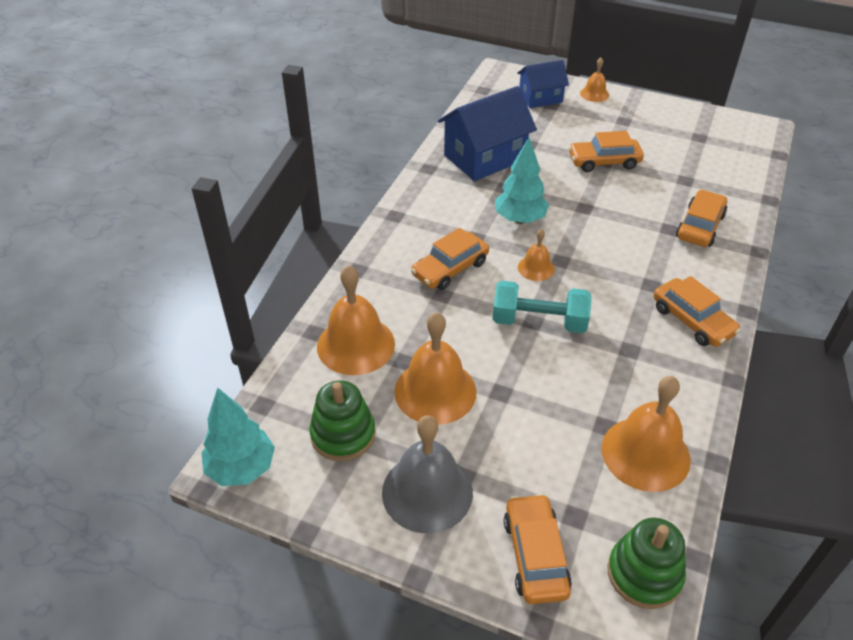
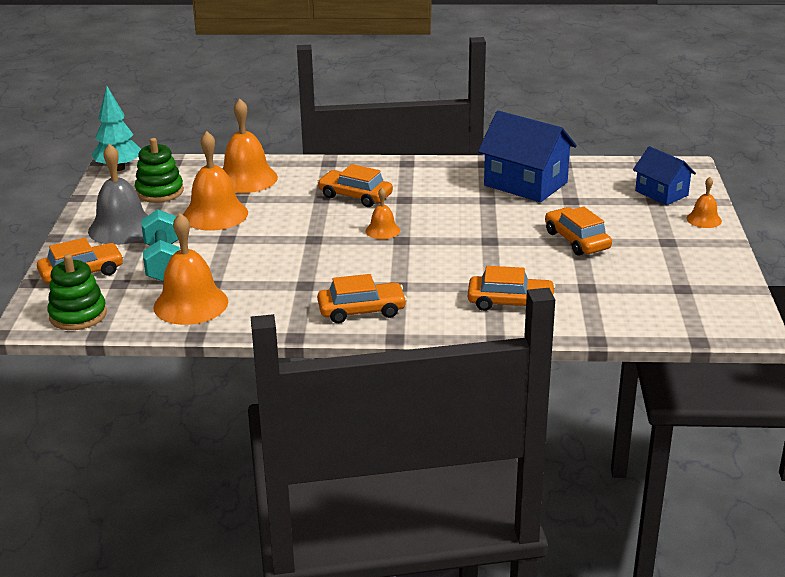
camera: 70 degrees right, 15 degrees down
turquoise dumbbell [492,281,592,333] -> turquoise dumbbell moved to [141,209,180,281]
turquoise tree [495,138,549,224] -> none
orange car [653,276,741,347] -> orange car turned 135 degrees counterclockwise [317,274,407,323]

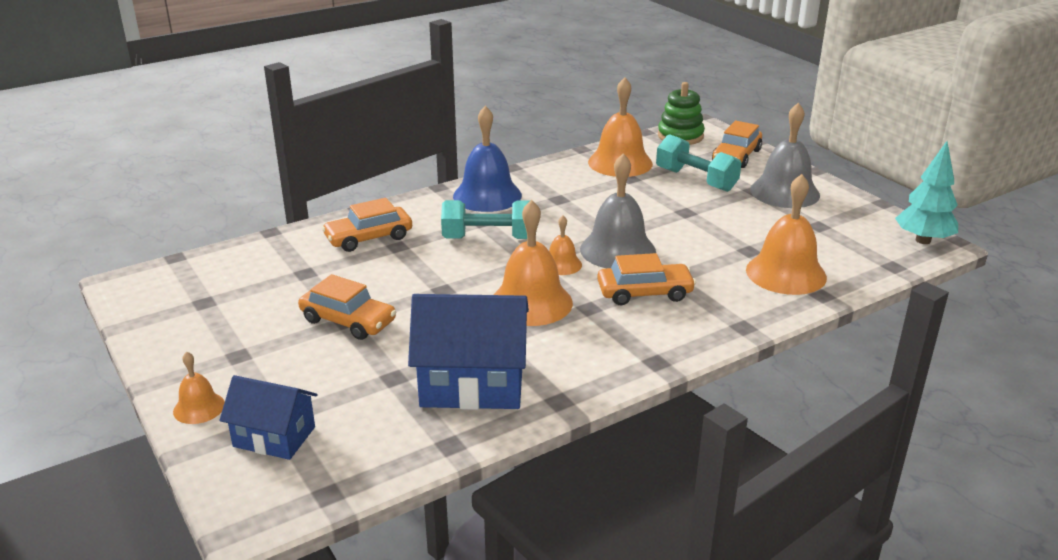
camera: 145 degrees right, 0 degrees up
green stacking toy [135,138,184,203] -> none
orange bell [183,131,248,231] -> orange bell moved to [493,200,573,326]
orange car [317,274,407,323] -> blue bell [453,106,522,212]
none -> turquoise dumbbell [441,200,530,239]
none -> grey bell [580,153,656,268]

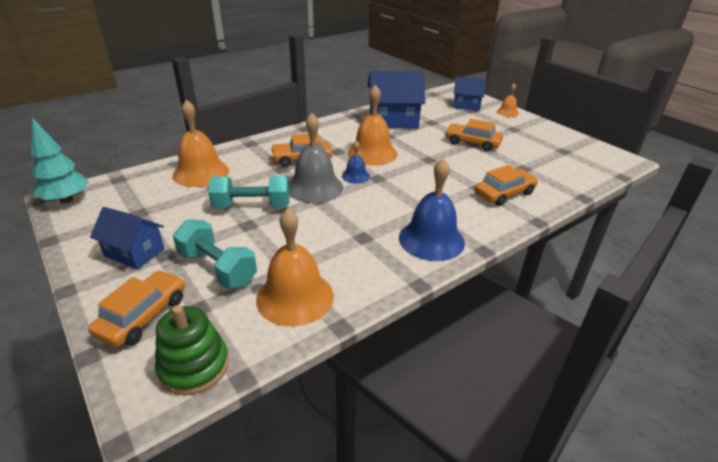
camera: 175 degrees right, 5 degrees up
turquoise dumbbell [441,200,530,239] -> turquoise dumbbell moved to [209,176,289,208]
orange bell [549,216,582,275] -> blue bell [342,141,370,184]
grey bell [750,102,820,208] -> blue house [90,207,165,269]

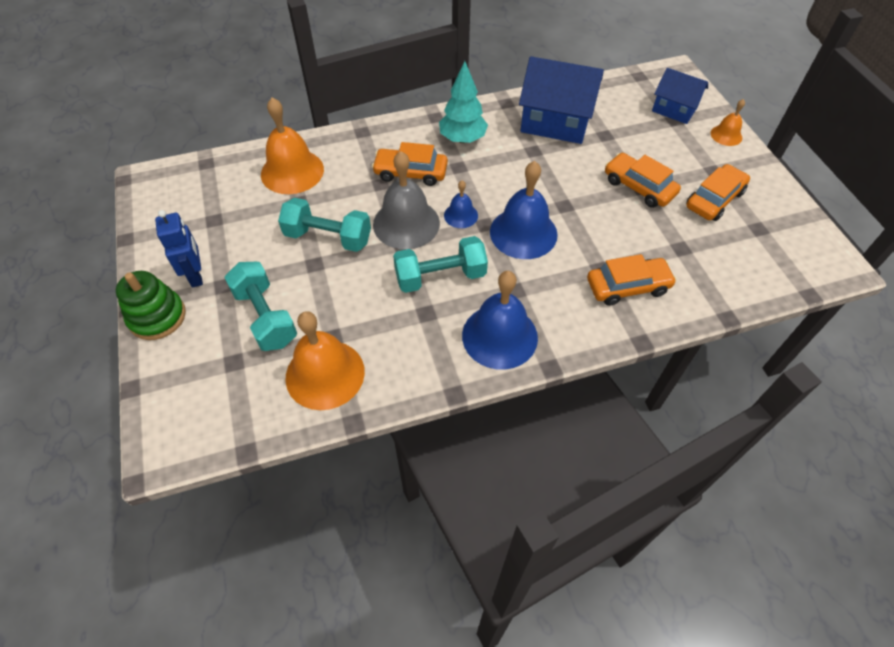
camera: 20 degrees right, 20 degrees up
turquoise tree [31,118,89,204] -> turquoise tree moved to [439,61,488,143]
orange car [88,270,185,348] -> orange car moved to [686,164,750,221]
blue house [90,207,165,269] -> blue robot [155,210,203,288]
green stacking toy [155,305,229,396] -> green stacking toy moved to [116,271,186,340]
orange bell [348,85,398,165] -> none
none -> turquoise dumbbell [393,236,488,293]
none -> blue bell [490,161,558,259]

